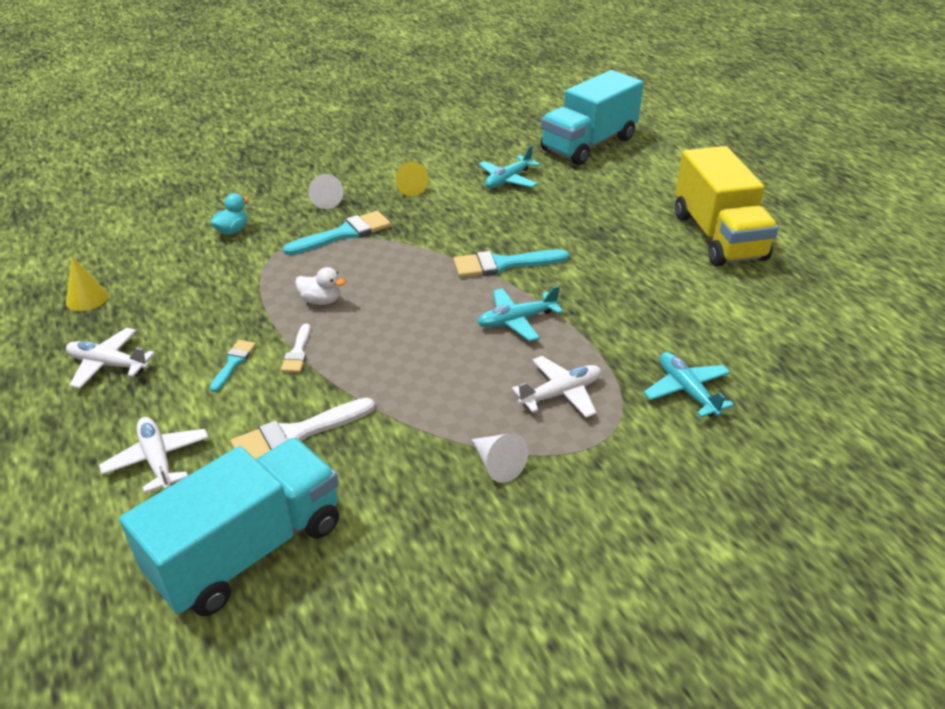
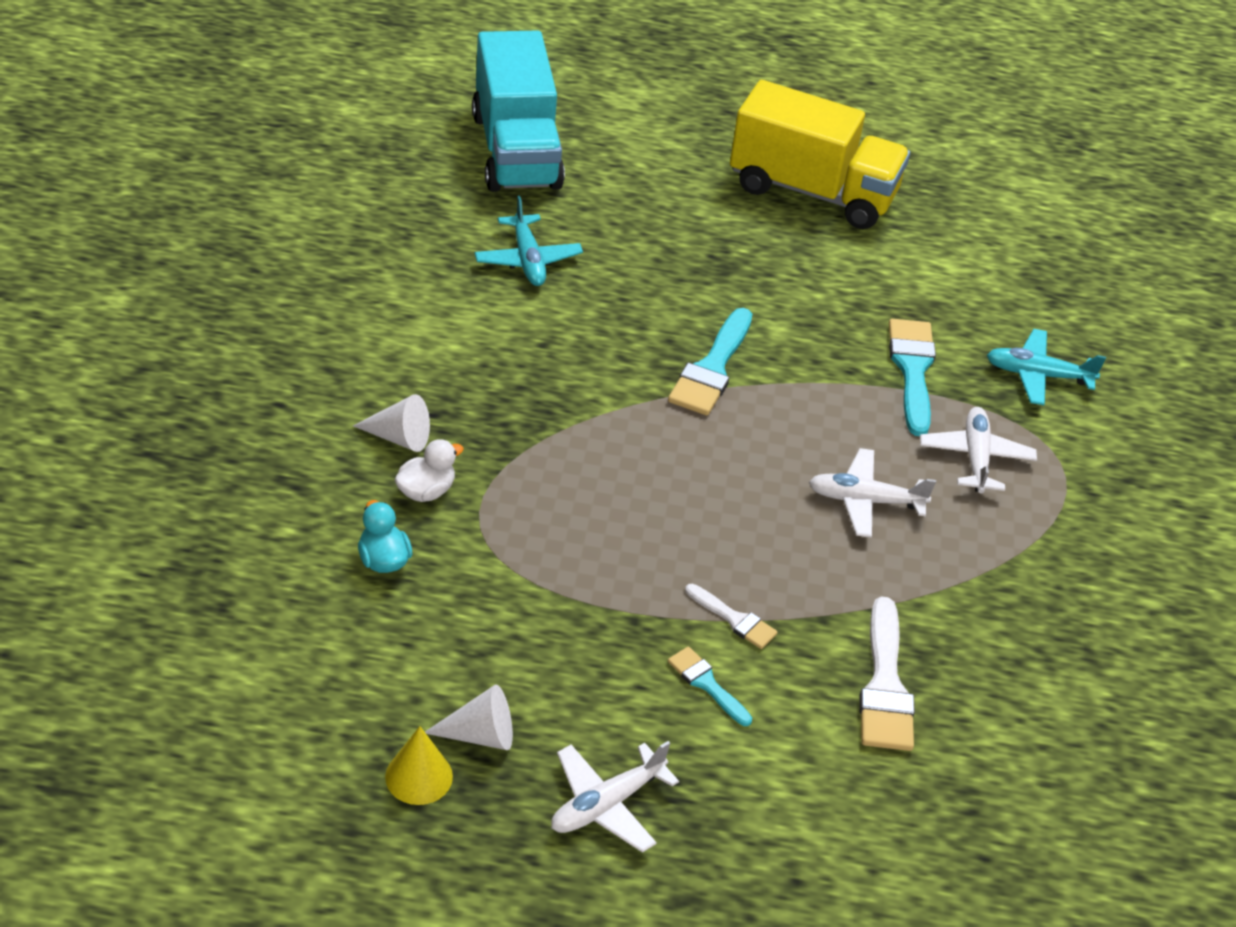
camera: 60 degrees left, 5 degrees up
white plane [99,417,209,493] -> white plane moved to [809,448,936,538]
turquoise truck [119,438,339,616] -> none
turquoise brush [283,211,391,255] -> turquoise brush moved to [889,319,936,436]
white duck [295,267,346,305] -> white duck moved to [395,439,464,502]
yellow cone [396,162,428,196] -> none
white cone [472,433,528,483] -> white cone moved to [425,684,513,750]
turquoise plane [477,286,563,341] -> none

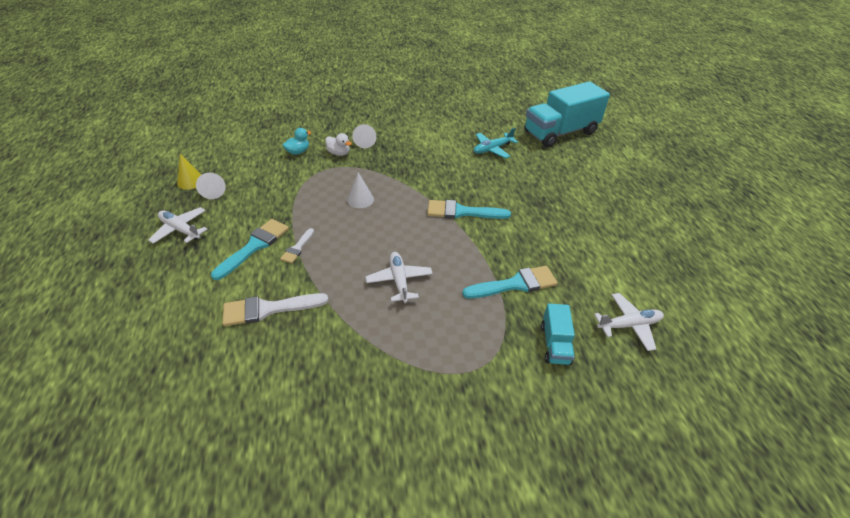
camera: 75 degrees right, 0 degrees up
turquoise brush [668,647,752,726] -> turquoise brush [211,219,289,280], size x1.78
yellow truck [730,80,910,229] -> none
white plane [920,407,1037,494] -> white plane moved to [594,293,664,351]
turquoise plane [987,329,1106,405] -> turquoise truck [541,303,575,365]
none -> white cone [347,172,374,208]

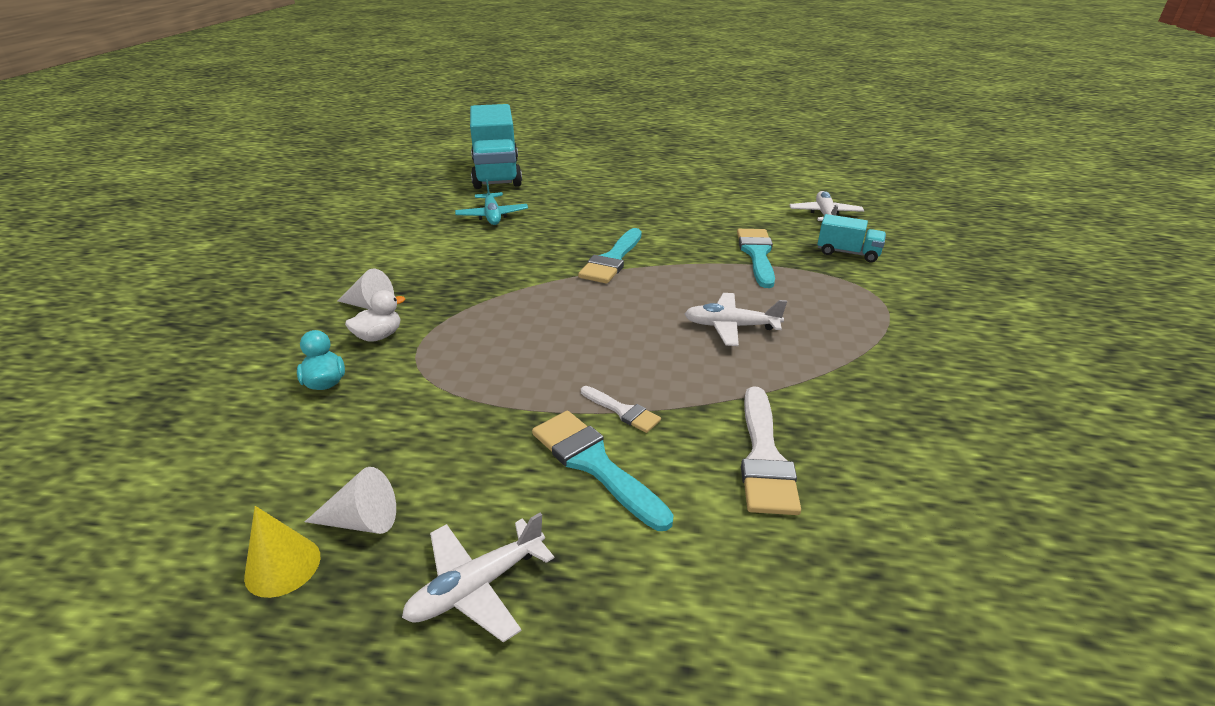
camera: 70 degrees left, 10 degrees down
white cone [347,172,374,208] -> none

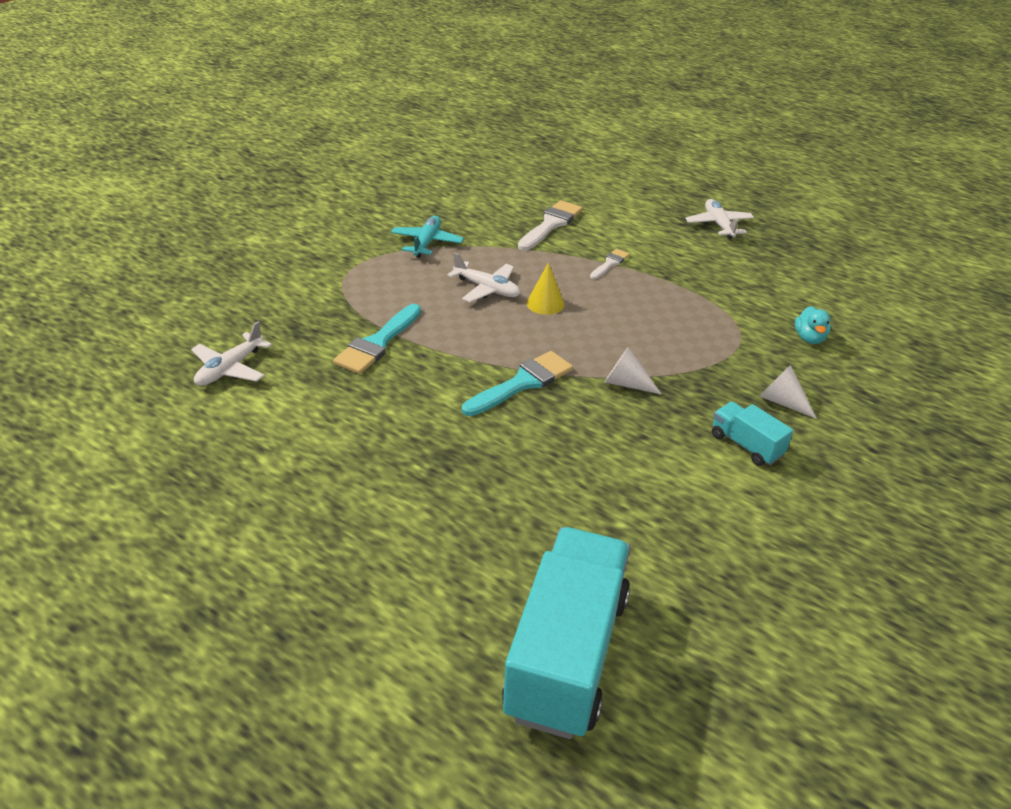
camera: 155 degrees left, 5 degrees up
yellow cone [244,506,320,598] -> yellow cone moved to [526,262,564,315]
white cone [305,467,396,534] -> white cone moved to [605,347,662,395]
white duck [345,290,405,342] -> none
white plane [402,513,554,643] -> white plane turned 90 degrees counterclockwise [685,199,754,239]
turquoise plane [455,179,528,225] -> turquoise plane moved to [391,216,464,258]
turquoise brush [532,411,674,531] -> none
white brush [581,386,661,433] -> white brush turned 60 degrees clockwise [590,249,630,279]
turquoise truck [817,214,886,262] -> turquoise truck moved to [712,402,793,466]

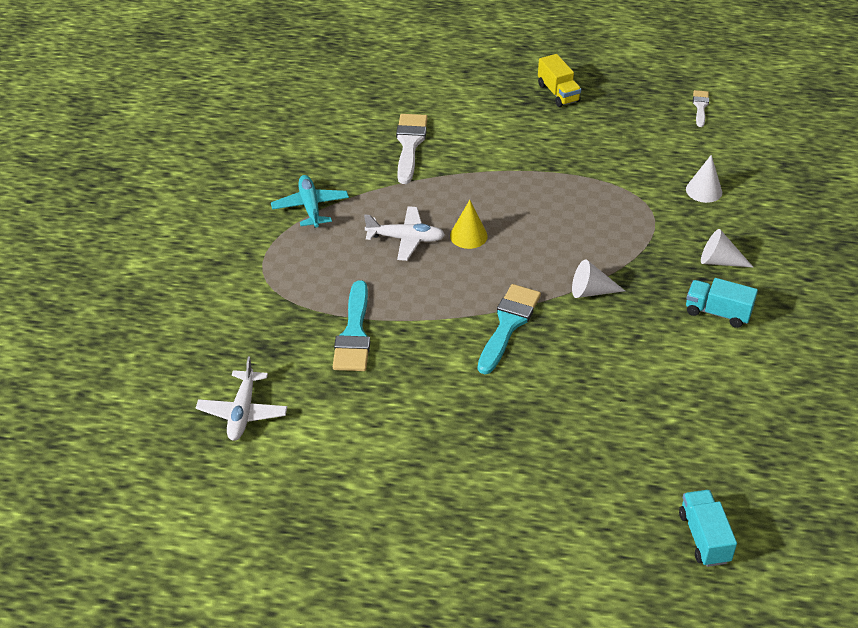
camera: 25 degrees left, 5 degrees up
turquoise truck [502,527,630,739] -> turquoise truck [679,490,737,567], size x0.47
white brush [590,249,630,279] -> white brush moved to [693,90,709,127]
white plane [685,199,754,239] -> yellow truck [538,54,581,107]
turquoise duck [795,306,831,344] -> white cone [686,155,722,203]

